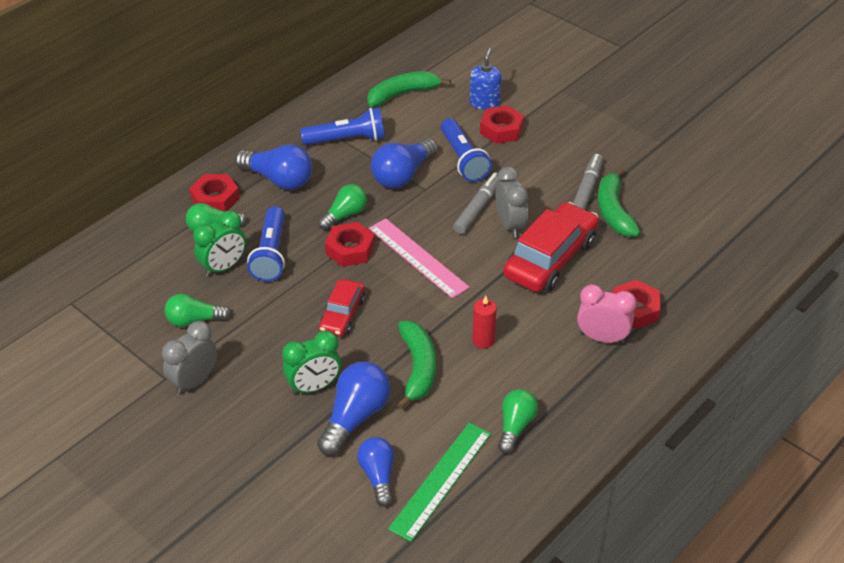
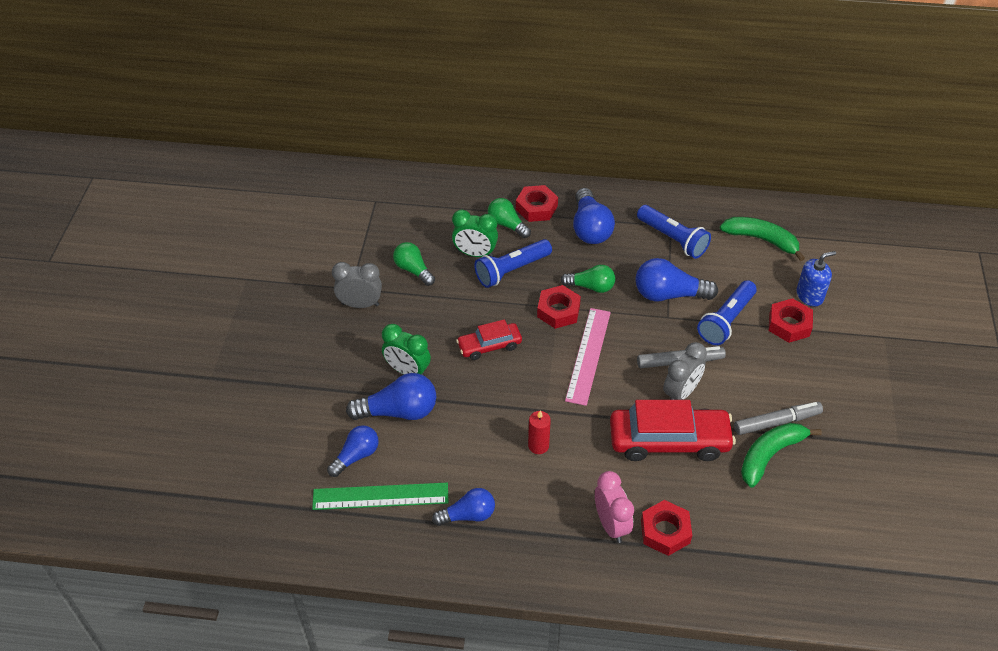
camera: 55 degrees right, 5 degrees up
green banana [397,321,436,409] -> none
green light bulb [498,389,538,454] -> blue light bulb [432,488,495,526]

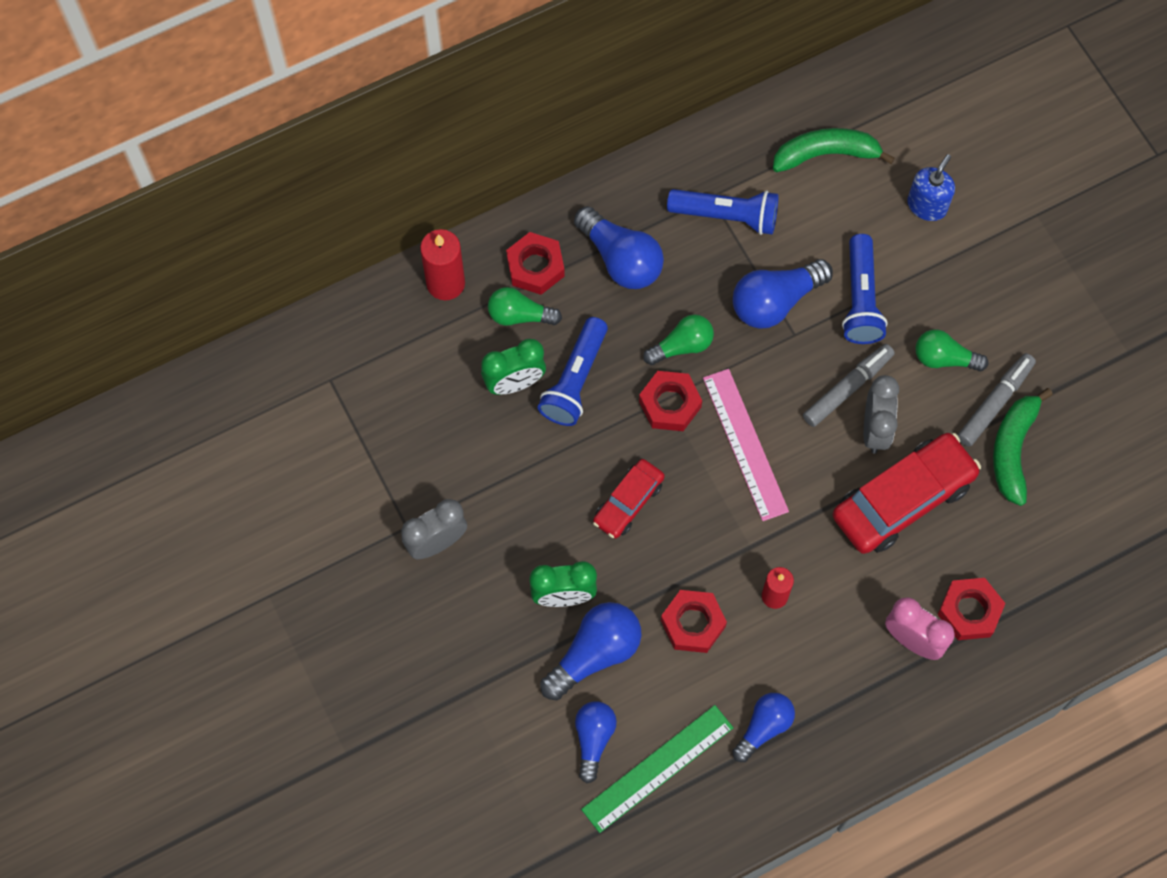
camera: 35 degrees left, 20 degrees up
green light bulb [393,242,435,286] -> green light bulb moved to [916,329,988,372]
red nut [769,298,813,343] -> red nut moved to [661,590,727,653]
none -> red candle [420,229,465,300]

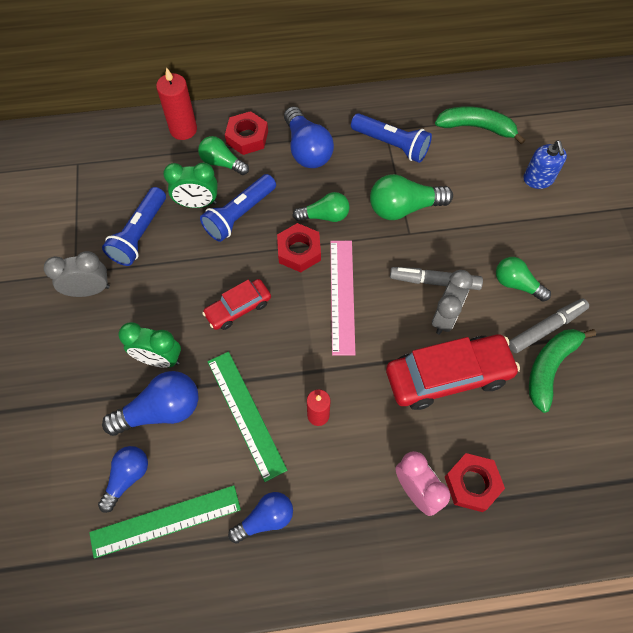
camera: 20 degrees right, 5 degrees down
red nut [661,590,727,653] -> green ruler [208,351,287,482]
blue light bulb [733,259,833,329] -> green light bulb [370,174,453,220]
grey marker [803,344,895,427] -> grey marker turned 150 degrees counterclockwise [390,267,483,290]
blue flashlight [842,234,888,344] -> blue flashlight moved to [102,187,166,266]
blue soap dispenser [907,154,955,221] -> blue soap dispenser turned 120 degrees clockwise [523,141,567,189]

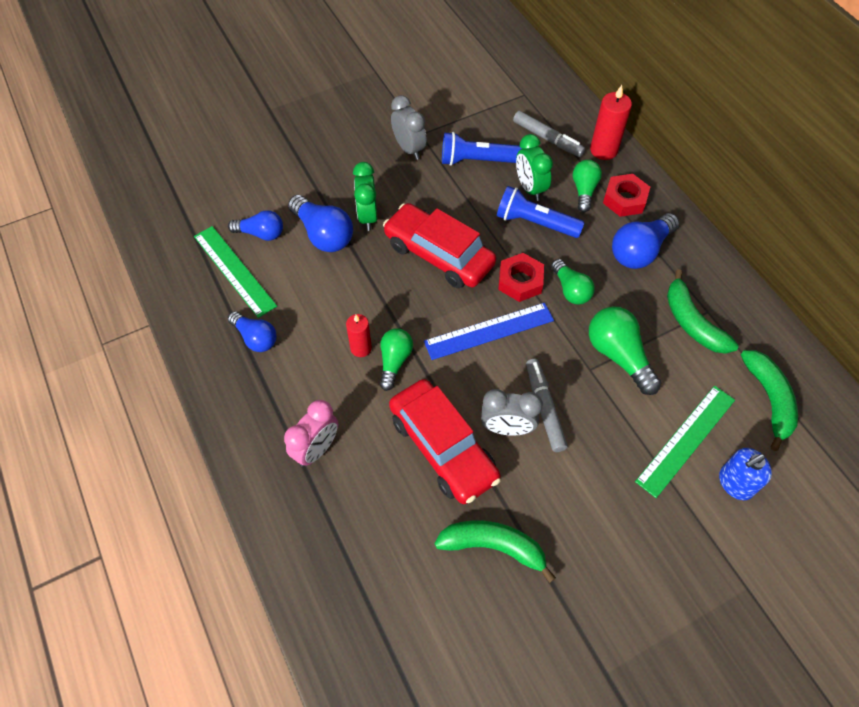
camera: 70 degrees right, 5 degrees down
red car [202,279,271,330] -> red car [383,203,496,288], size x1.77
green ruler [208,351,287,482] -> green ruler moved to [635,386,735,498]
pink ruler [330,241,355,356] -> blue ruler [424,303,554,360]
blue flashlight [351,113,432,163] -> green banana [667,269,739,354]
red nut [445,453,505,512] -> none
green light bulb [496,257,551,302] -> green light bulb moved to [379,329,413,391]
grey marker [509,298,589,353] -> grey marker moved to [513,111,585,157]

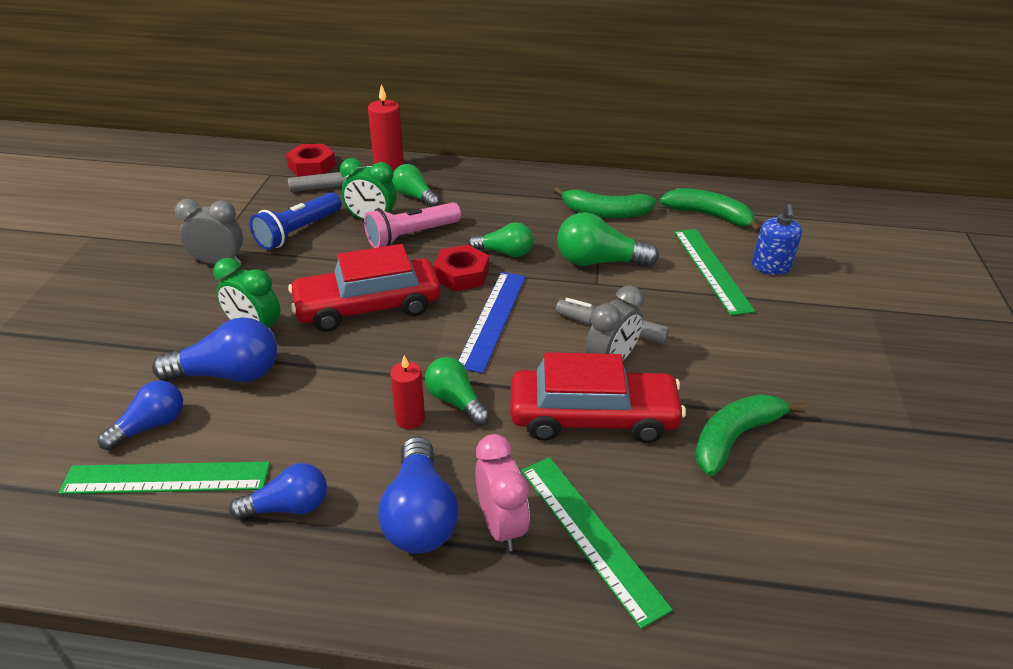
camera: 55 degrees left, 20 degrees down
blue flashlight [497,186,585,238] -> pink flashlight [364,202,461,248]
red nut [603,174,650,217] -> red nut moved to [286,144,336,177]
blue light bulb [612,213,679,269] -> blue light bulb moved to [378,436,458,554]
none -> green ruler [521,457,673,629]

